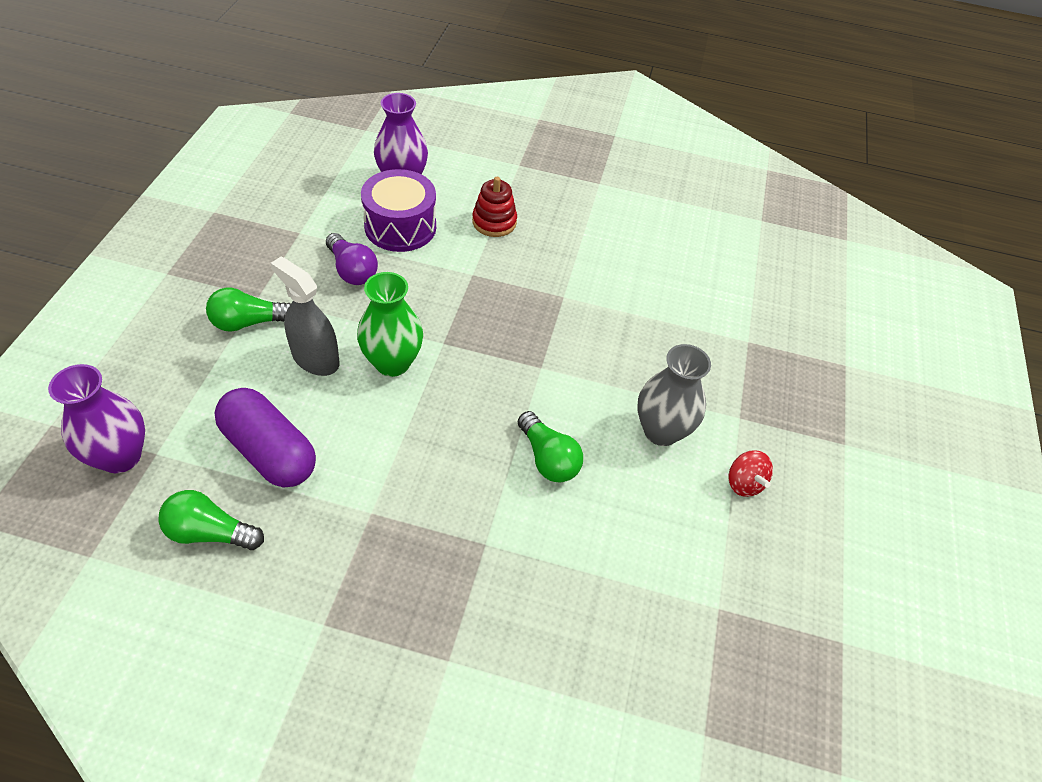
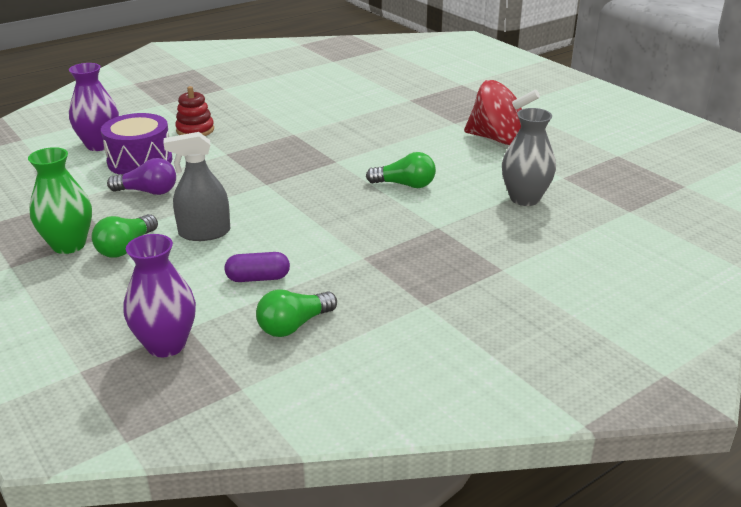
camera: 45 degrees left, 20 degrees down
purple capsule [214,388,316,488] -> purple capsule [224,252,290,282], size x0.58
green vase [357,272,423,377] -> green vase moved to [28,147,92,254]
grey vase [638,344,711,446] -> grey vase moved to [502,108,556,206]
red spinning top [728,450,773,497] -> red spinning top [464,80,540,145], size x2.09

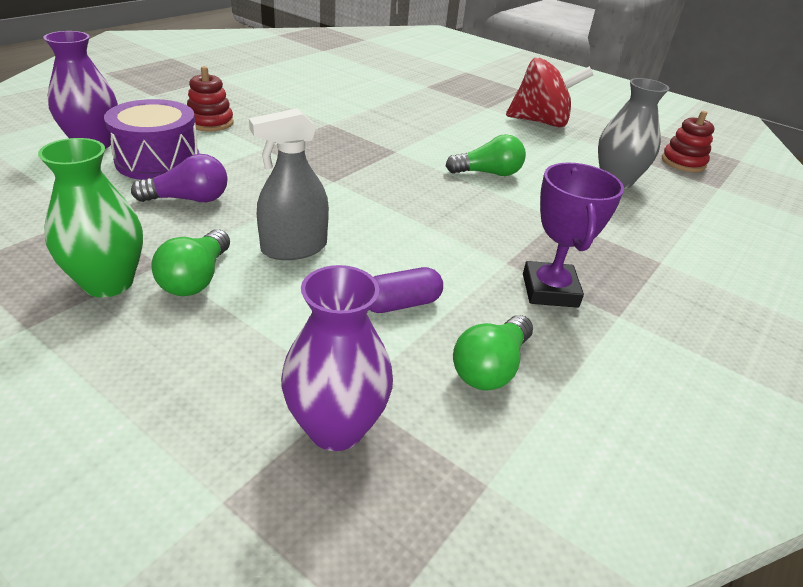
camera: 20 degrees left, 5 degrees up
none -> purple trophy [523,162,624,308]
none -> red stacking toy [662,111,714,172]

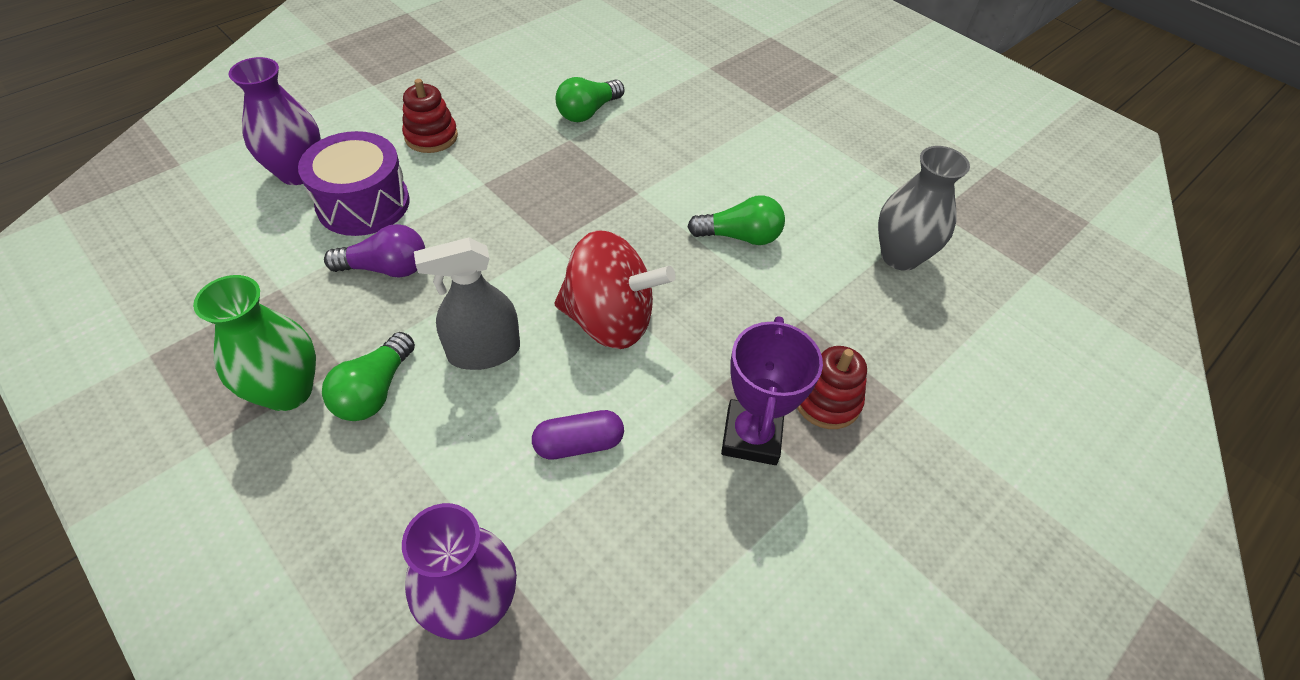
camera: 10 degrees right, 15 degrees up
green light bulb [453,315,533,390] -> green light bulb moved to [556,77,624,122]
red spinning top [506,58,593,127] -> red spinning top moved to [555,230,675,349]
red stacking toy [662,111,714,172] -> red stacking toy moved to [797,346,867,429]

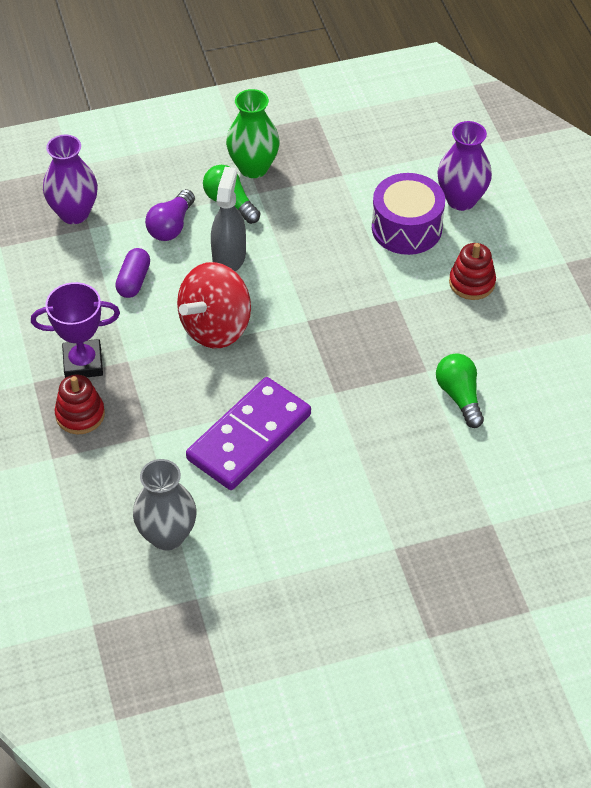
camera: 120 degrees right, 0 degrees up
purple light bulb [324,224,425,278] -> purple light bulb moved to [145,189,195,241]
green light bulb [687,195,785,245] -> purple domino [186,377,311,490]
purple trophy [721,316,823,465] -> purple trophy turned 45 degrees counterclockwise [31,282,120,378]

